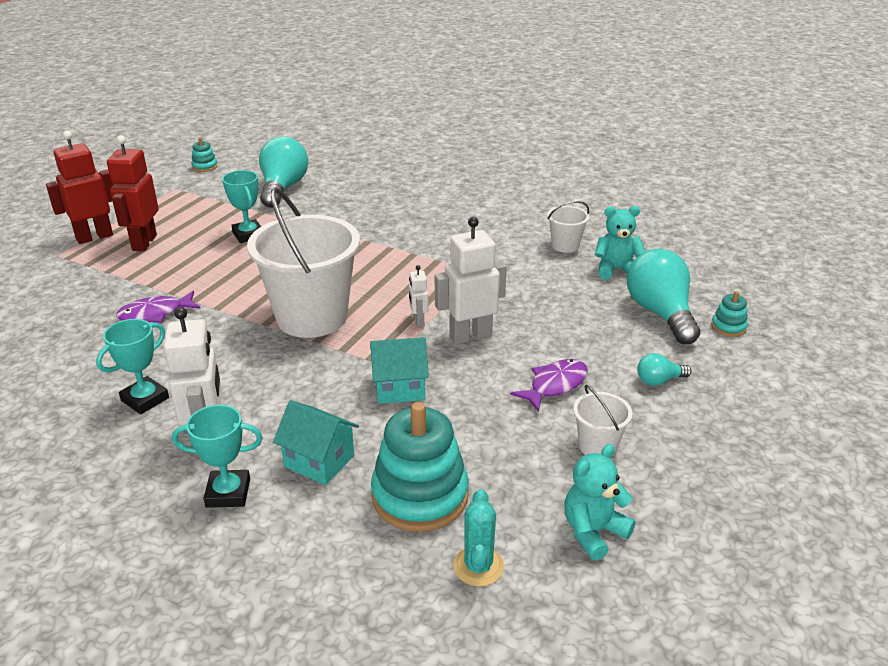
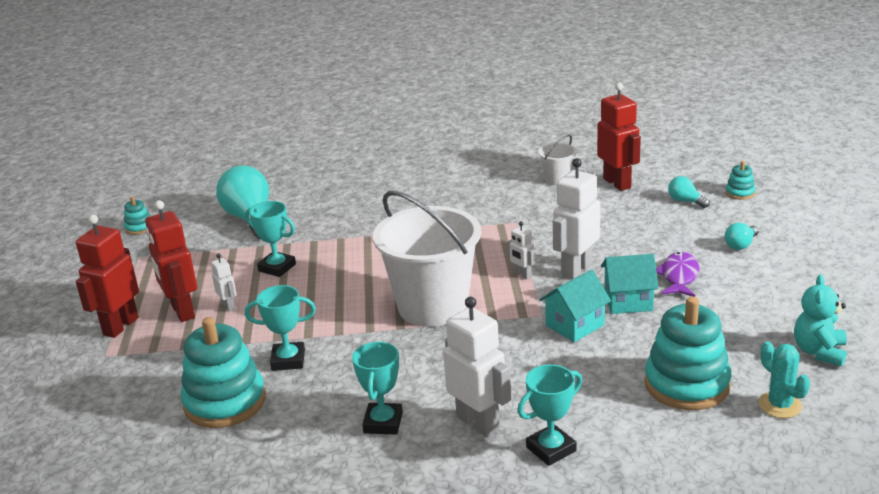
camera: 30 degrees left, 5 degrees down
purple fish [116,291,201,323] -> turquoise trophy [245,285,316,371]
turquoise house [273,400,359,485] -> turquoise house moved to [601,254,659,314]
white bucket [573,385,633,455] -> none
turquoise teddy bear [595,206,646,280] -> red robot [597,82,641,191]
turquoise light bulb [627,249,701,344] -> turquoise light bulb [668,176,710,208], size x0.47
none -> turquoise stacking toy [181,317,266,428]
none -> white robot [211,253,237,312]

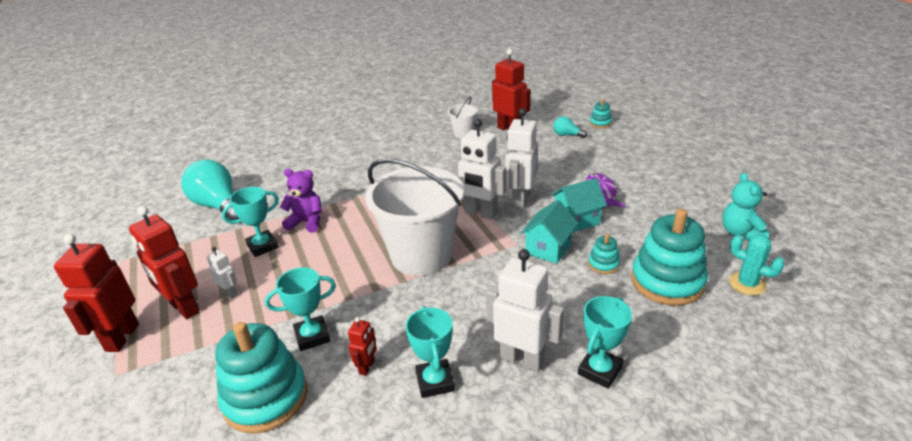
camera: 20 degrees left, 5 degrees up
turquoise stacking toy [124,197,150,235] -> turquoise stacking toy moved to [588,234,620,274]
turquoise trophy [245,201,296,277] -> turquoise trophy turned 45 degrees counterclockwise [222,187,279,257]
white robot [507,221,535,279] -> white robot [451,119,506,219], size x2.02
turquoise light bulb [724,223,759,250] -> none
none -> purple teddy bear [280,169,322,233]
none -> red robot [348,317,377,376]

